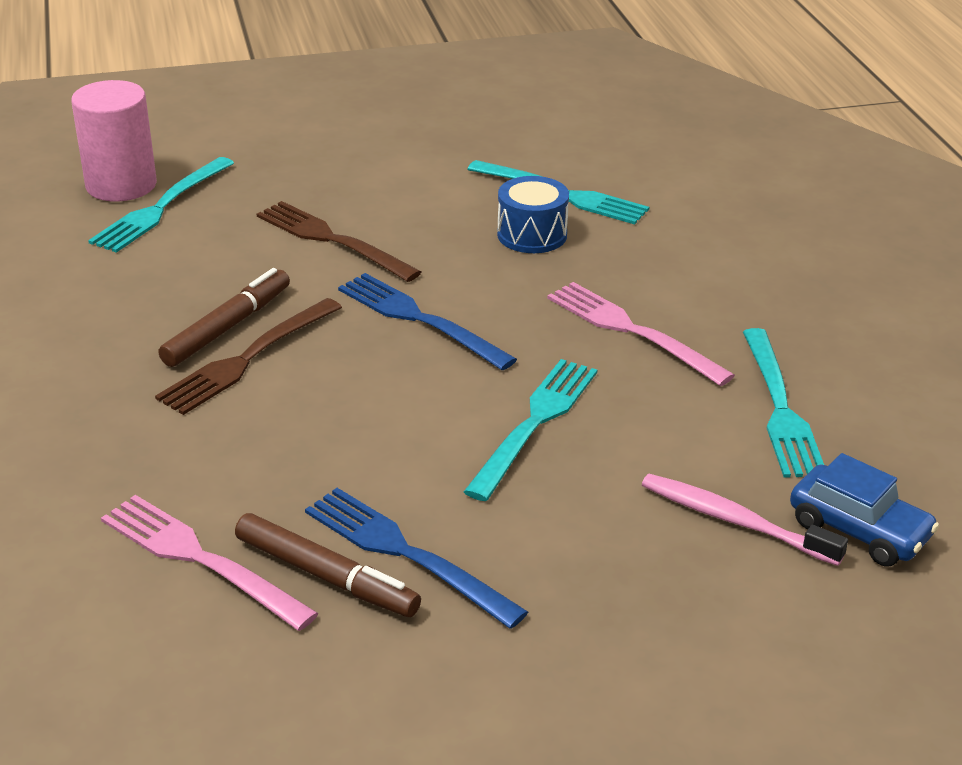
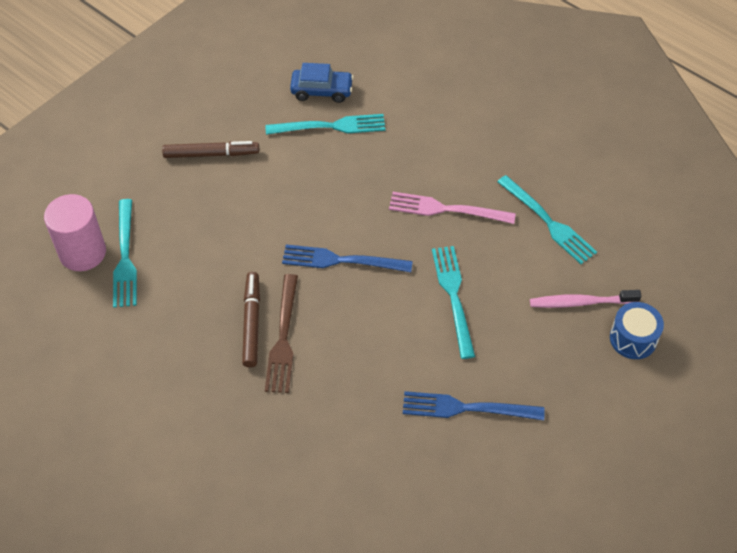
camera: 35 degrees left, 20 degrees up
pink fork [101,495,318,631] -> none
brown marker [235,513,421,617] -> brown marker moved to [162,141,259,158]
brown fork [257,201,421,282] -> none
blue drum [497,176,569,253] -> blue drum moved to [610,302,664,359]
blue car [790,453,939,567] -> blue car moved to [290,63,354,103]

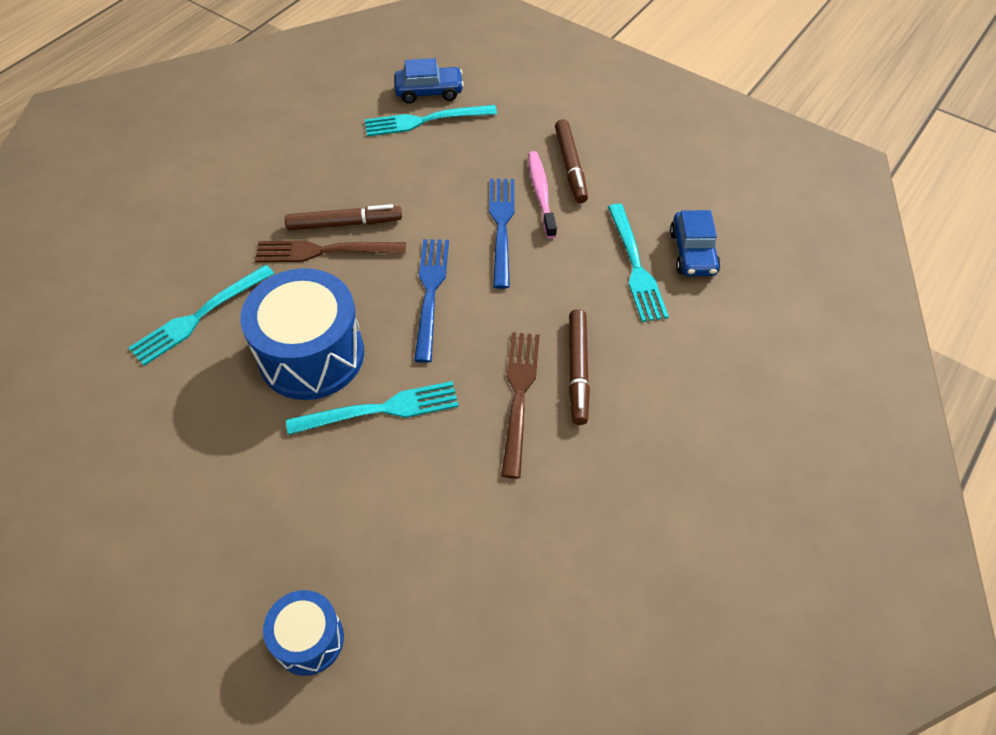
camera: 85 degrees right, 0 degrees up
pink cylinder [44,194,106,271] -> blue car [394,58,464,104]
pink fork [389,192,516,224] -> brown fork [501,332,540,478]
blue fork [403,391,545,420] -> blue fork moved to [489,179,515,289]
turquoise fork [497,175,597,264] -> turquoise fork moved to [128,265,274,366]
pink toothbrush [530,290,641,308] -> pink toothbrush moved to [528,151,557,239]
none -> blue drum [240,268,364,400]
none -> brown marker [569,309,590,425]

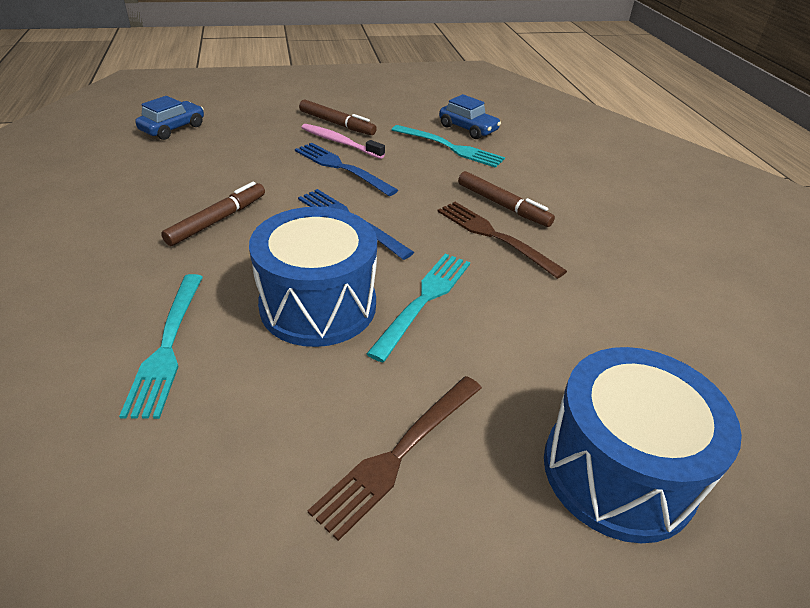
camera: 50 degrees left, 15 degrees down
brown fork [255,240,406,262] -> brown fork moved to [308,376,482,541]
blue drum [263,590,344,676] -> blue drum [544,347,742,543], size x1.86
turquoise fork [364,105,497,136] -> none

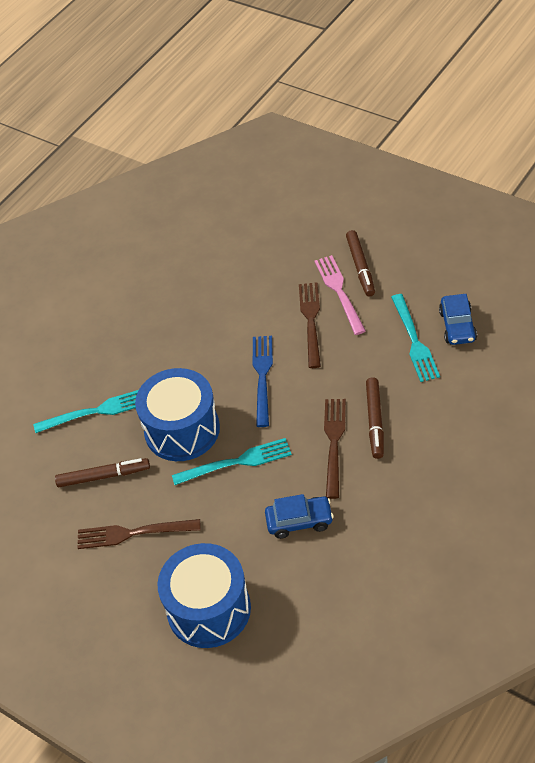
camera: 55 degrees right, 10 degrees up
turquoise fork [119,274,203,419] -> turquoise fork turned 150 degrees counterclockwise [33,390,139,433]
blue car [135,96,204,140] -> blue car moved to [265,494,334,539]
brown marker [161,182,265,246] -> brown marker moved to [55,458,150,487]
blue fork [295,143,398,196] -> brown fork [299,282,321,368]
pink toothbrush [301,124,385,159] -> pink fork [314,255,366,335]

